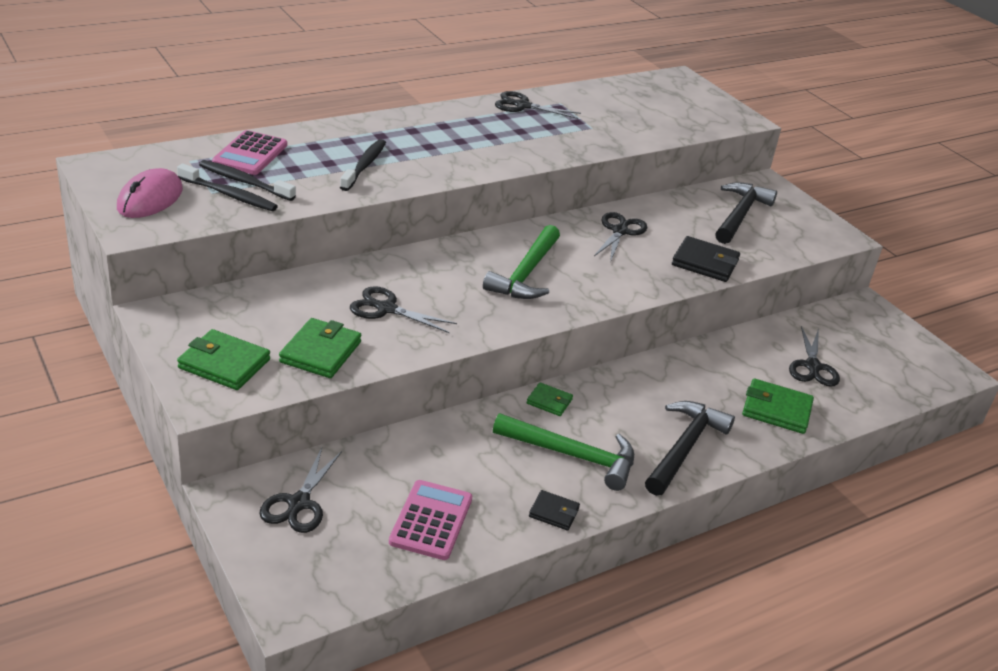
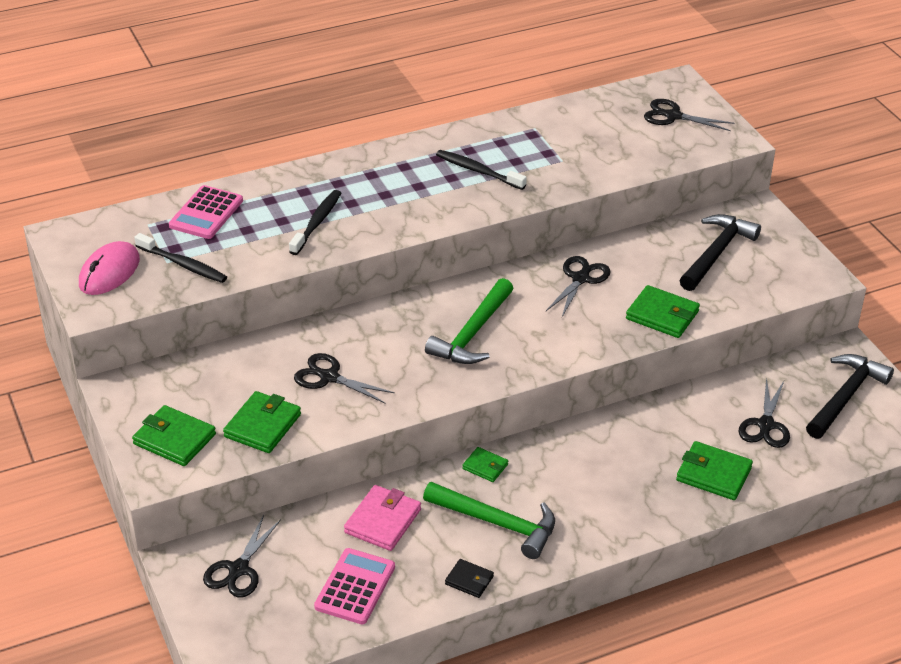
camera: 10 degrees right, 5 degrees up
black toothbrush [199,160,296,201] -> black toothbrush moved to [436,150,527,190]
black scissors [495,91,581,119] -> black scissors moved to [644,99,734,131]
black hammer [645,401,735,496] -> black hammer moved to [806,354,894,439]
black wallet [672,236,740,282] -> green wallet [626,285,700,338]
none -> pink wallet [344,485,421,551]

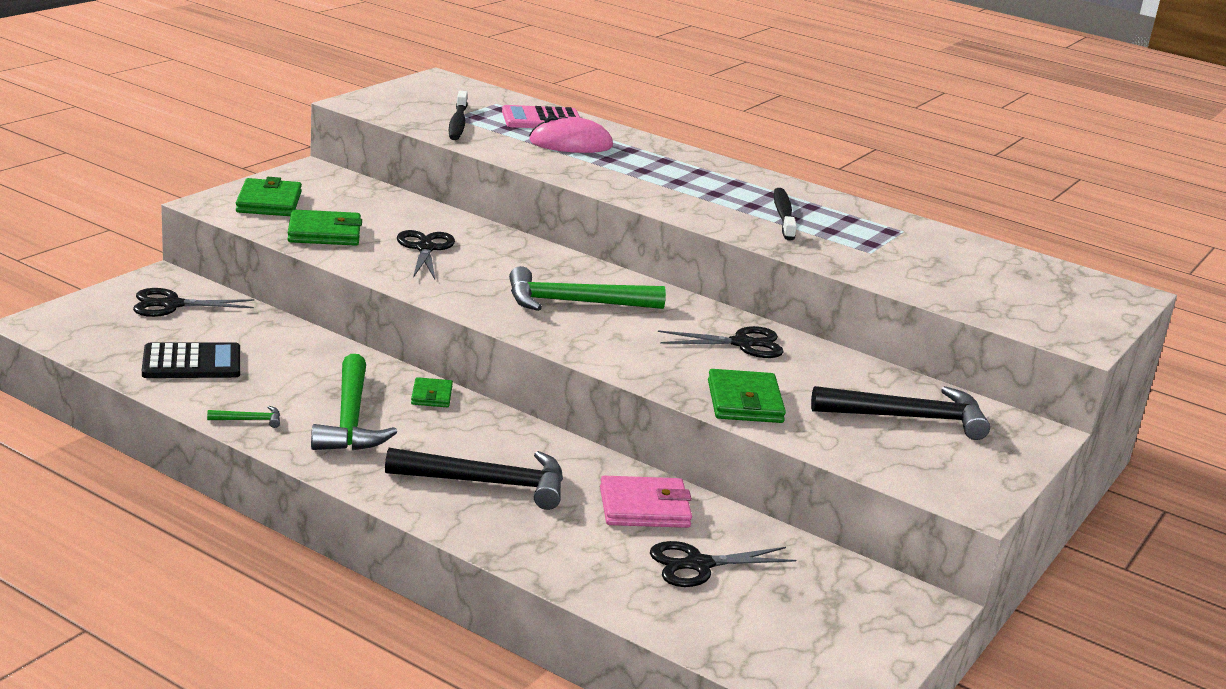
camera: 55 degrees right, 15 degrees down
pink mouse [79,241,140,295] -> pink mouse moved to [529,115,613,153]
black toothbrush [289,190,341,255] -> none
pink calculator [314,548,395,624] -> black calculator [142,342,240,378]
pink wallet [344,485,421,551] -> pink wallet moved to [600,476,692,528]
black wallet [445,559,494,598] -> green hammer [207,406,280,428]
black scissors [644,99,734,131] -> none
green wallet [676,441,753,500] -> none
black hammer [806,354,894,439] -> black hammer moved to [385,448,563,510]

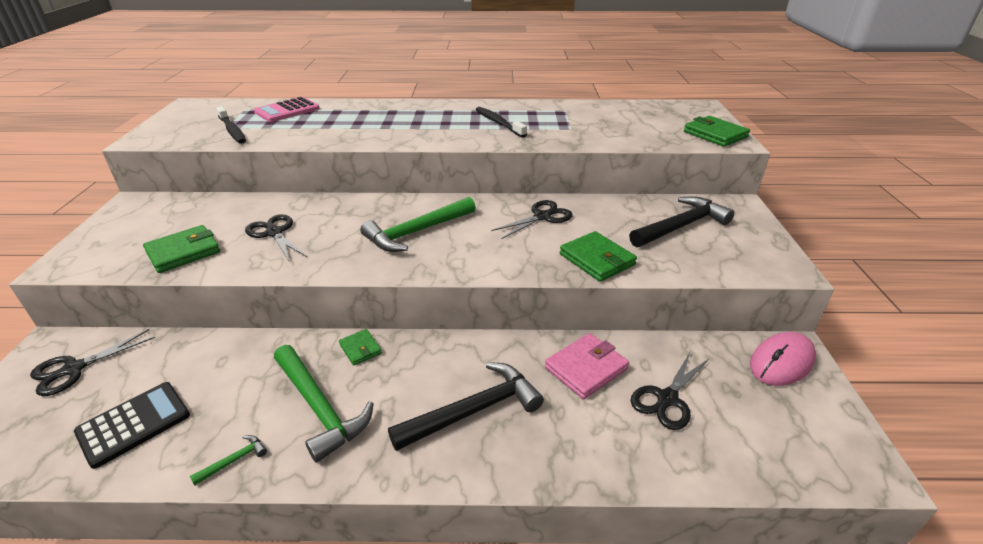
camera: 30 degrees left, 10 degrees up
green wallet [236,177,302,216] -> green wallet moved to [684,116,750,147]
pink mouse [529,115,613,153] -> pink mouse moved to [750,332,816,386]

